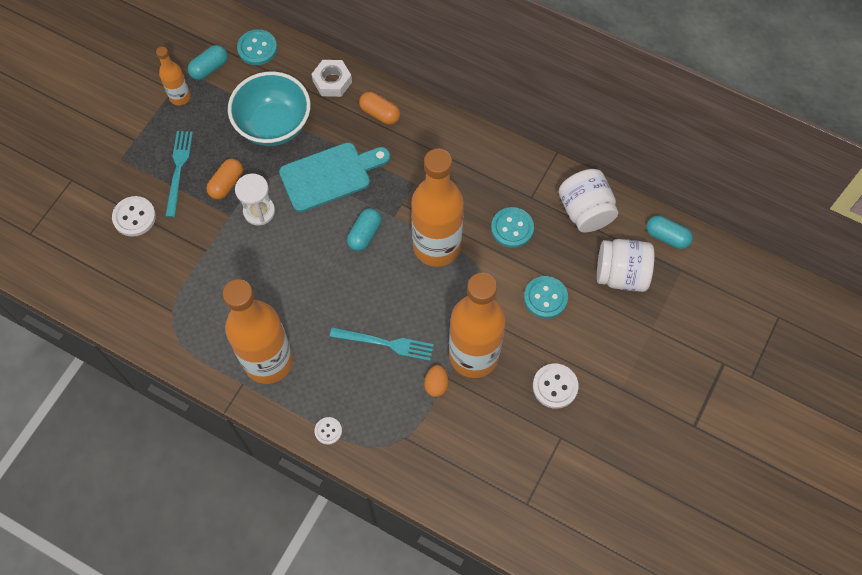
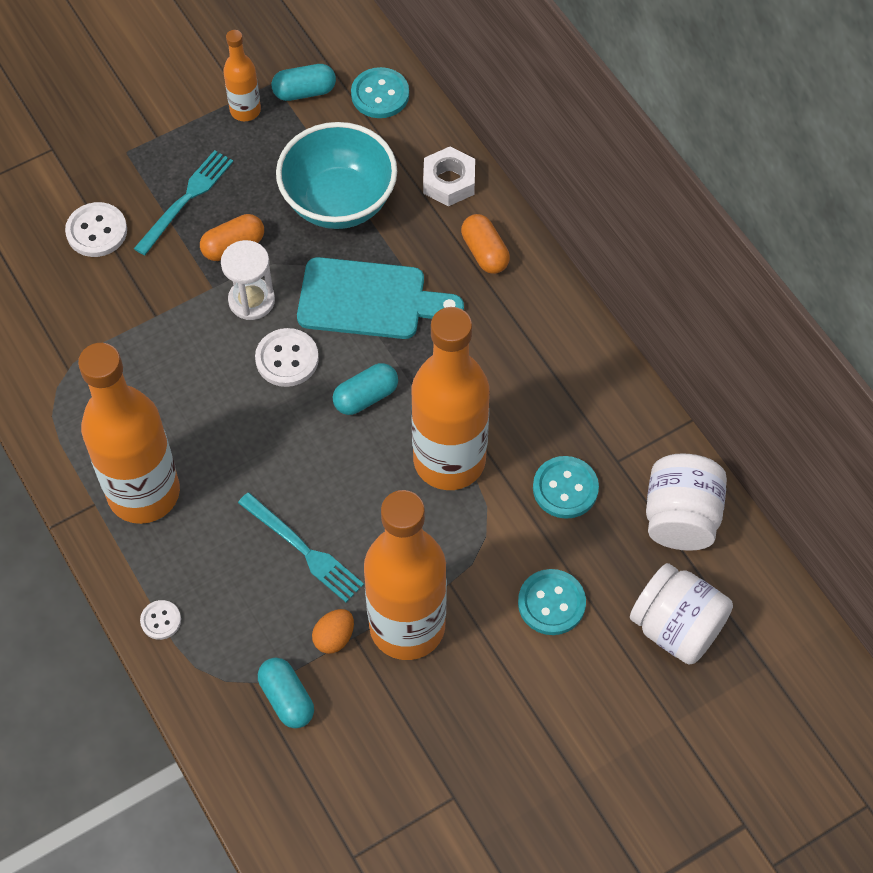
camera: 30 degrees right, 5 degrees down
white button [533,364,579,409] -> white button moved to [255,328,319,387]
turquoise capsule [647,216,693,249] -> turquoise capsule moved to [258,658,314,728]

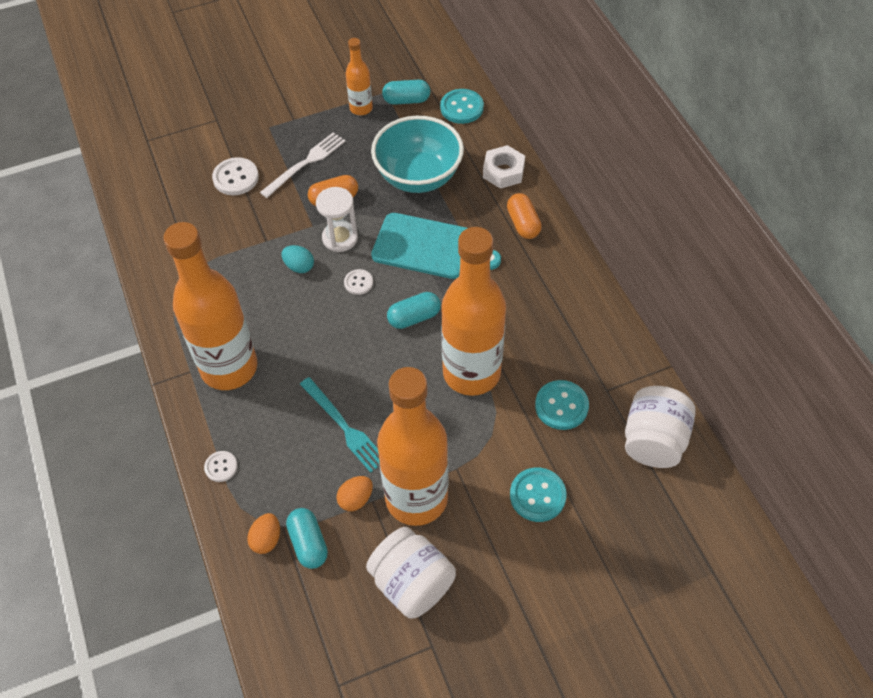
camera: 10 degrees right, 5 degrees down
turquoise fork [134,150,233,255] -> white fork [260,132,346,198]
white button [255,328,319,387] -> white button [344,269,373,295], size x0.59
white jar [630,563,733,664] -> white jar moved to [366,527,456,618]
none -> orange egg [247,513,280,554]
none -> turquoise egg [281,245,314,273]

